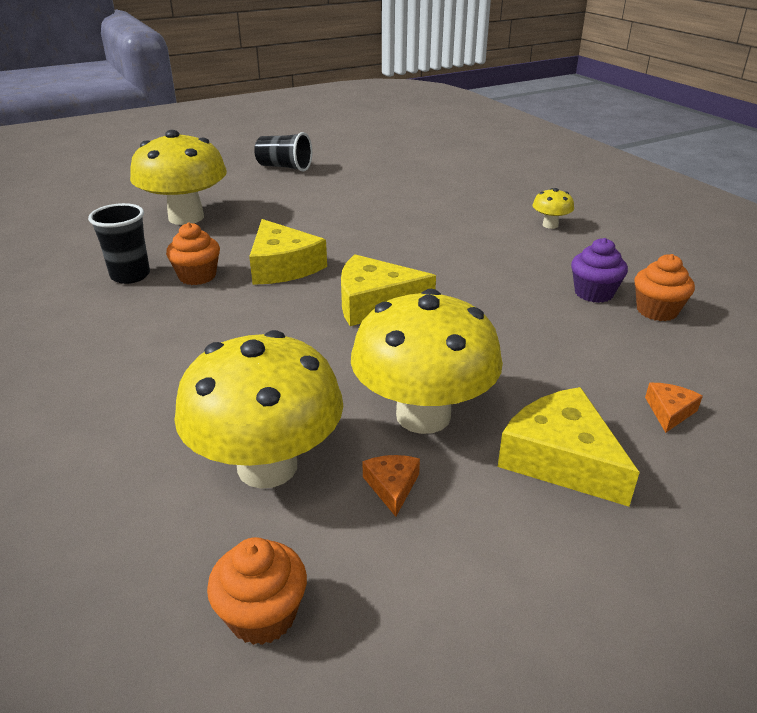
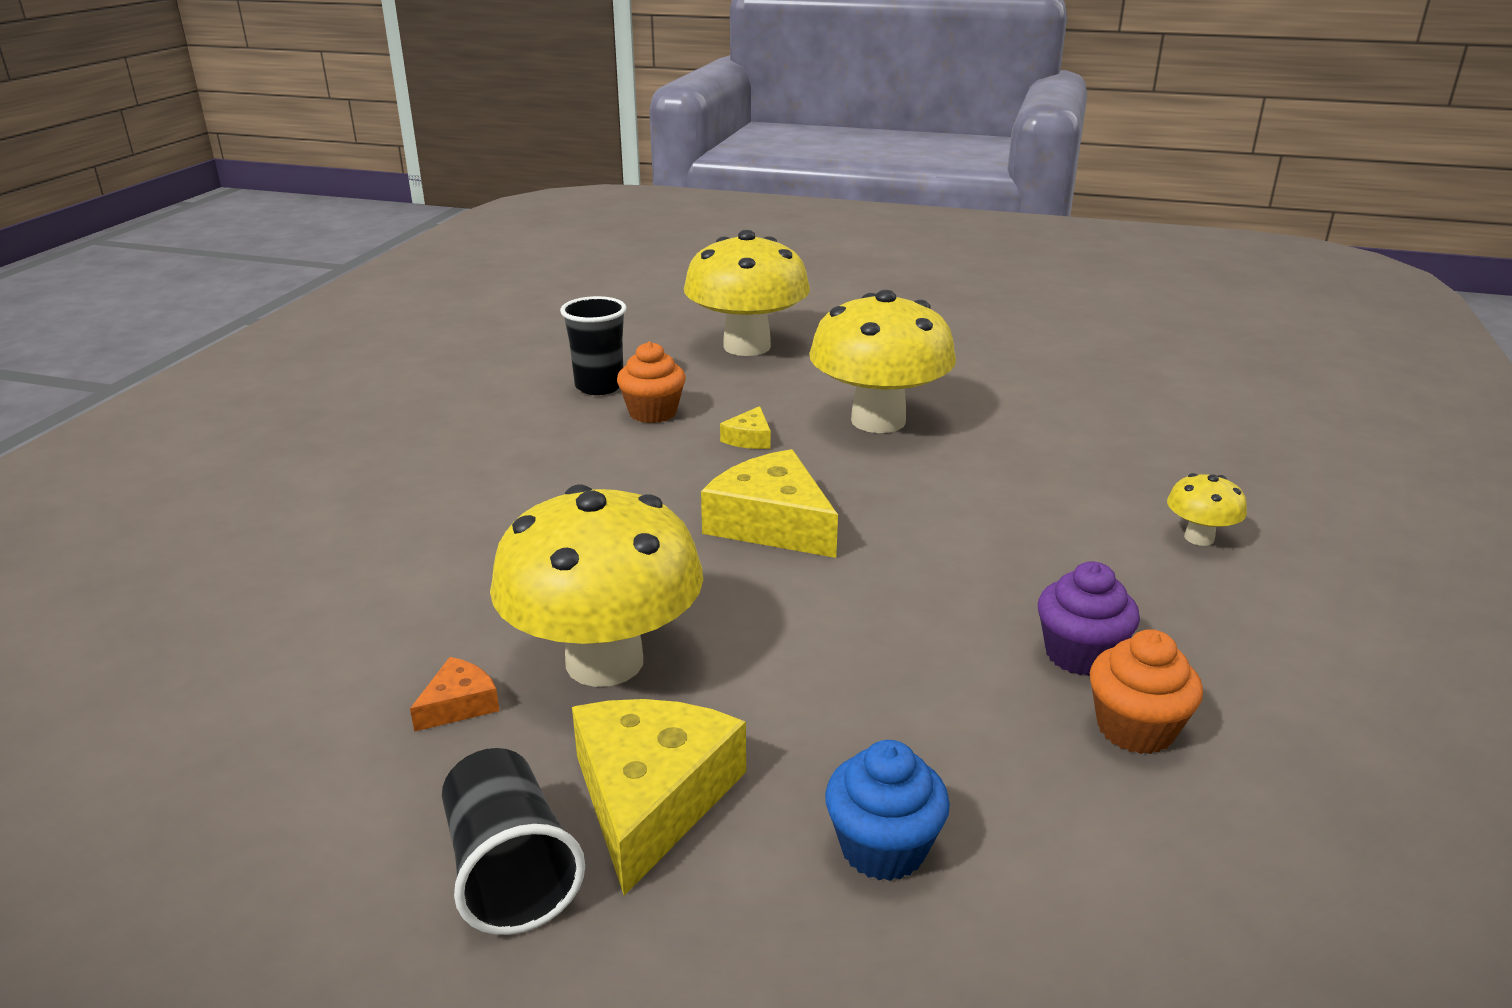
camera: 45 degrees right, 5 degrees down
yellow mushroom [174,330,343,489] -> yellow mushroom moved to [809,290,956,433]
orange cupcake [207,537,307,645] -> none
yellow cheese [249,219,327,285] -> yellow cheese [720,406,771,449], size x0.47
black cup [254,132,312,172] -> black cup moved to [442,748,585,935]
orange cheese [645,383,703,433] -> blue cupcake [825,740,950,881]

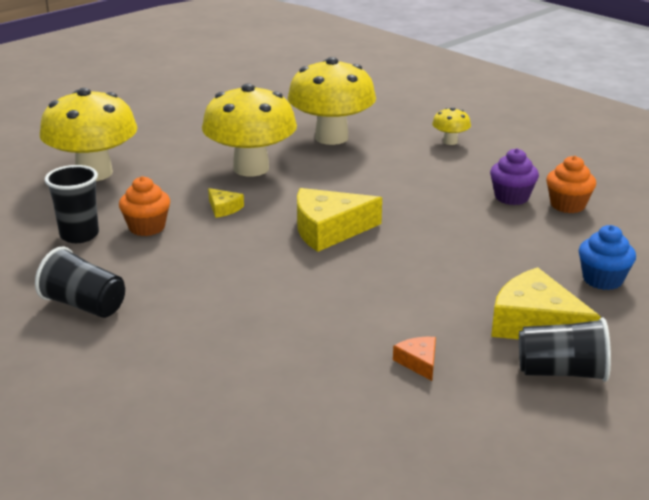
camera: 60 degrees left, 0 degrees up
yellow mushroom [490,485,703,687] -> yellow mushroom moved to [288,57,376,145]
none -> black cup [35,247,125,318]

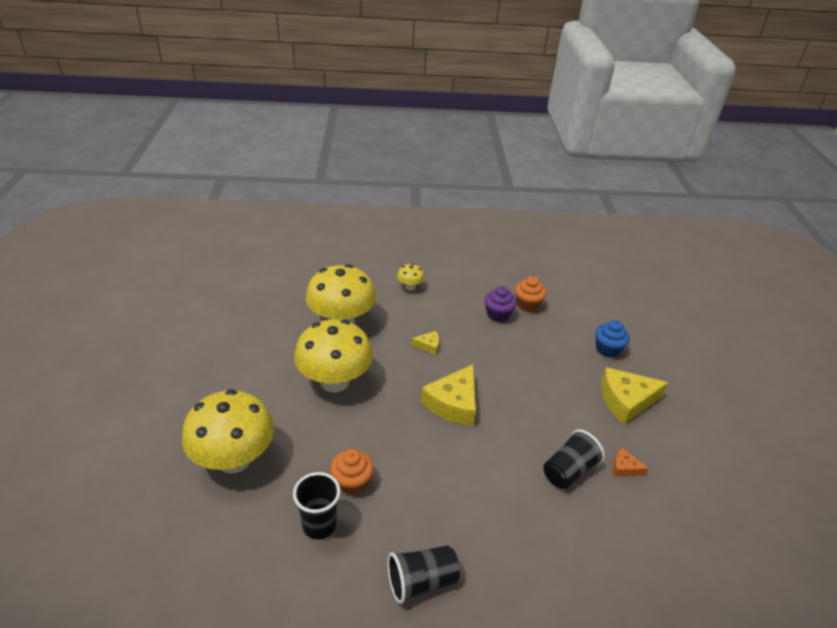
camera: 50 degrees left, 10 degrees up
yellow cheese [208,188,244,218] -> yellow cheese moved to [411,331,439,355]
black cup [519,317,611,382] -> black cup moved to [544,429,605,489]

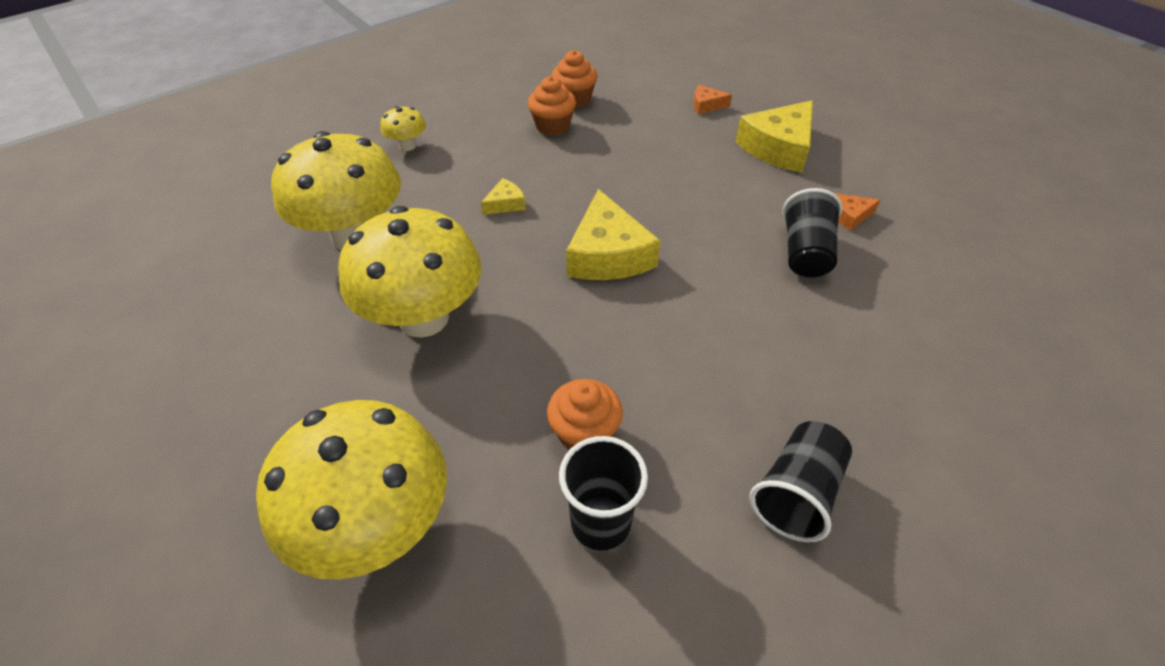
camera: 35 degrees left, 10 degrees up
purple cupcake [484,286,517,322] -> orange cupcake [528,76,576,136]
blue cupcake [595,320,630,358] -> orange cheese [694,85,732,114]

